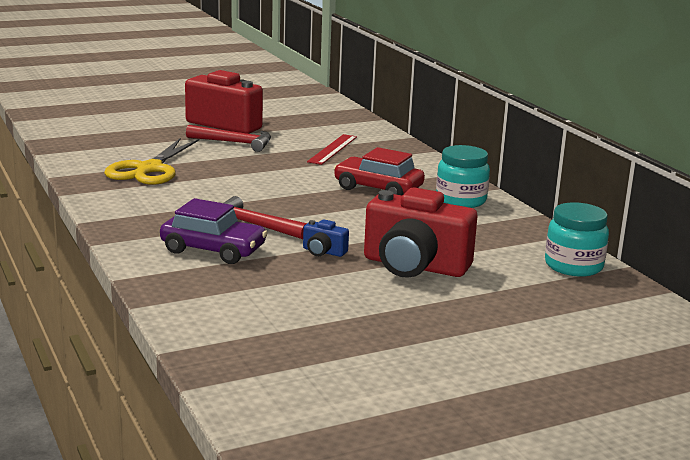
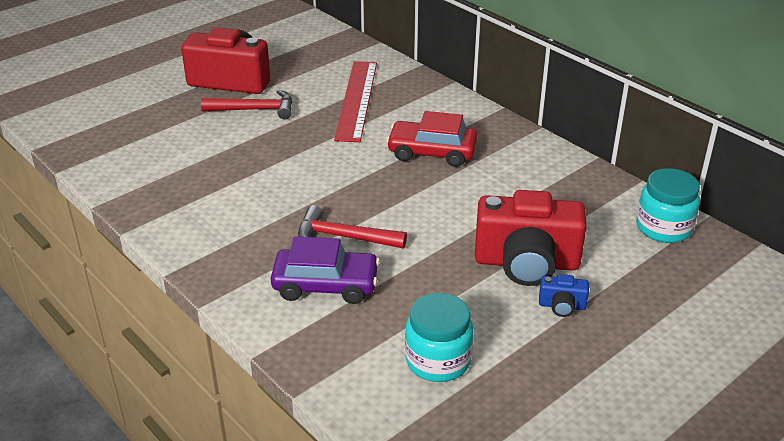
camera: 15 degrees left, 15 degrees up
yellow scissors [104,138,199,185] -> none
blue camera [303,219,349,257] -> blue camera moved to [539,274,589,317]
red ruler [307,134,357,165] -> red ruler [334,61,377,142], size x1.56
turquoise jar [436,145,490,208] -> turquoise jar moved to [405,293,473,382]

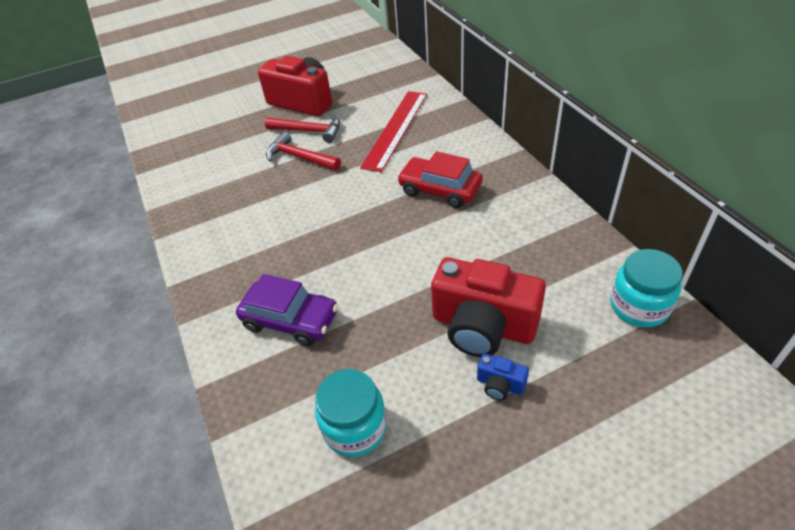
camera: 20 degrees right, 10 degrees up
red hammer [298,205,407,248] -> red hammer moved to [266,132,341,170]

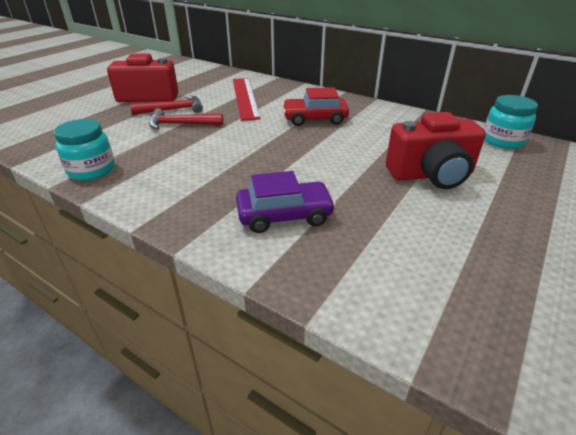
camera: 35 degrees left, 10 degrees down
turquoise jar [315,369,387,457] -> turquoise jar moved to [54,119,115,181]
blue camera [477,353,529,400] -> none

